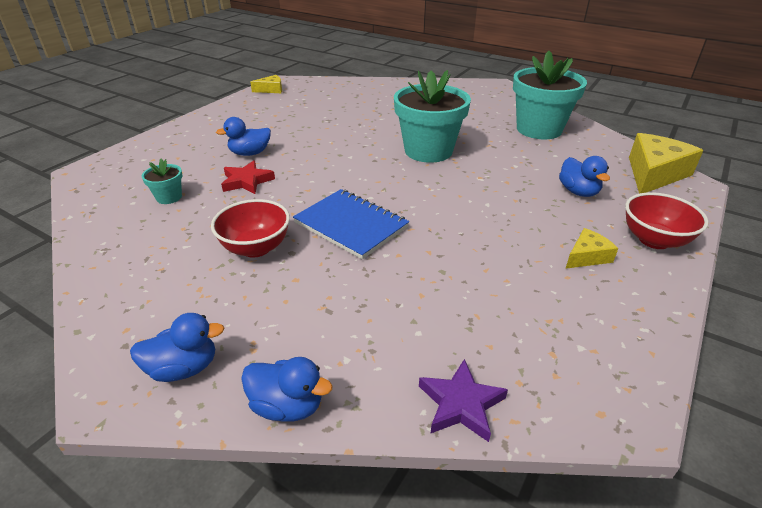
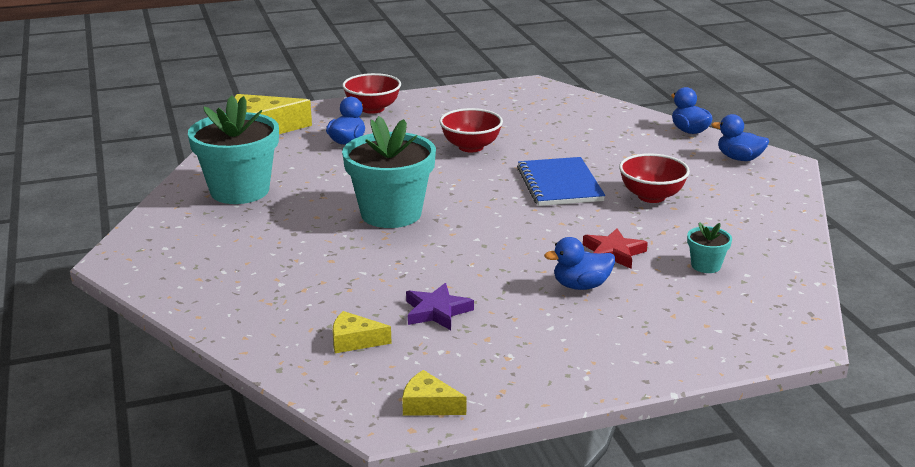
camera: 140 degrees left, 10 degrees down
blue duck [216,117,271,156] -> blue duck turned 150 degrees clockwise [544,237,615,290]
purple star [419,359,508,442] -> purple star moved to [406,283,474,330]
yellow cheese [565,228,618,269] -> yellow cheese moved to [333,311,392,353]
none -> red bowl [439,108,503,152]

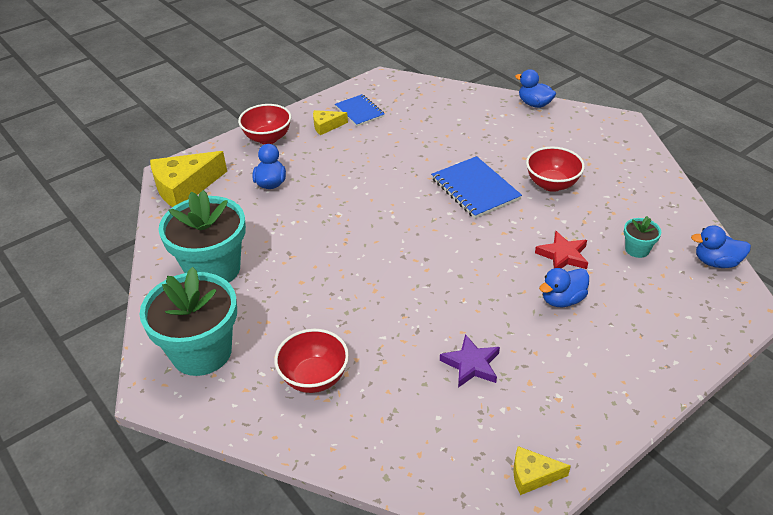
camera: 20 degrees left, 15 degrees up
yellow cheese [333,311,392,353] -> yellow cheese moved to [313,110,348,135]
turquoise flower pot [342,116,436,228] -> turquoise flower pot moved to [140,267,237,376]
red bowl [439,108,503,152] -> red bowl moved to [274,329,349,393]
blue duck [712,114,769,161] -> blue duck moved to [691,225,751,268]
none -> blue notebook [335,94,385,126]

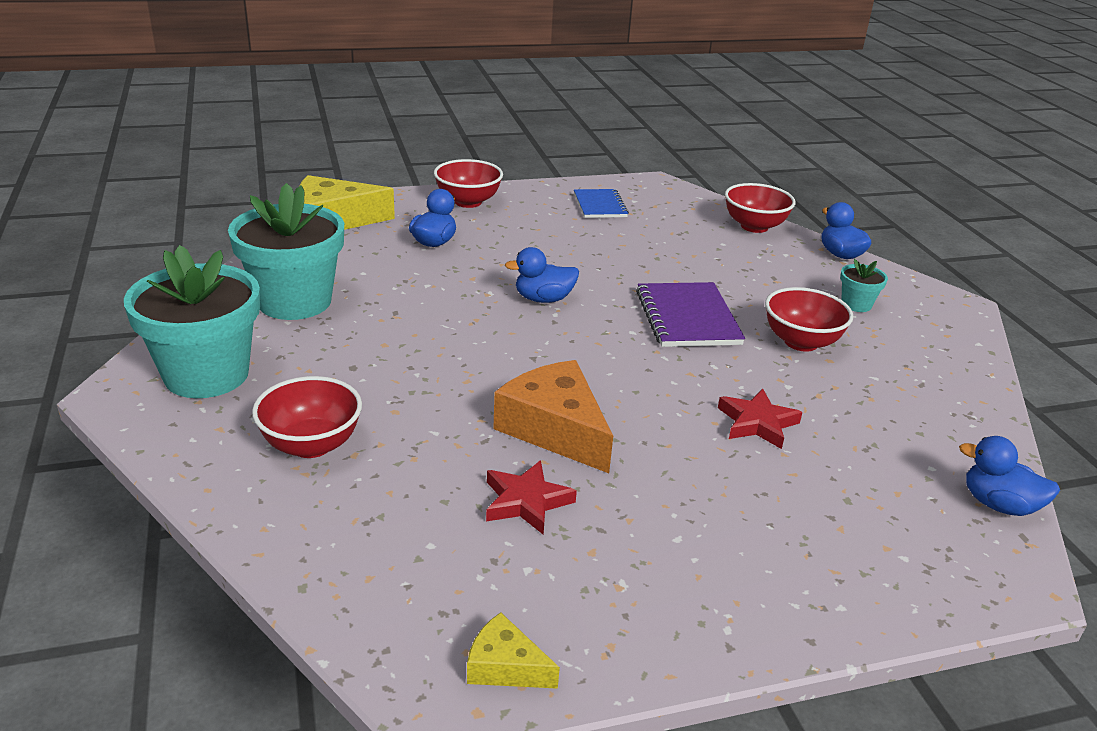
camera: 20 degrees right, 10 degrees down
yellow cheese [313,110,348,135] -> none
blue notebook [431,156,522,219] -> purple notebook [636,282,745,347]
purple star [440,334,500,388] -> red star [486,460,577,535]
blue duck [539,268,589,307] -> blue duck moved to [505,247,579,303]
turquoise flower pot [624,216,661,258] -> turquoise flower pot moved to [840,259,888,312]
none -> orange cheese [493,360,613,473]
none -> red bowl [725,183,796,233]

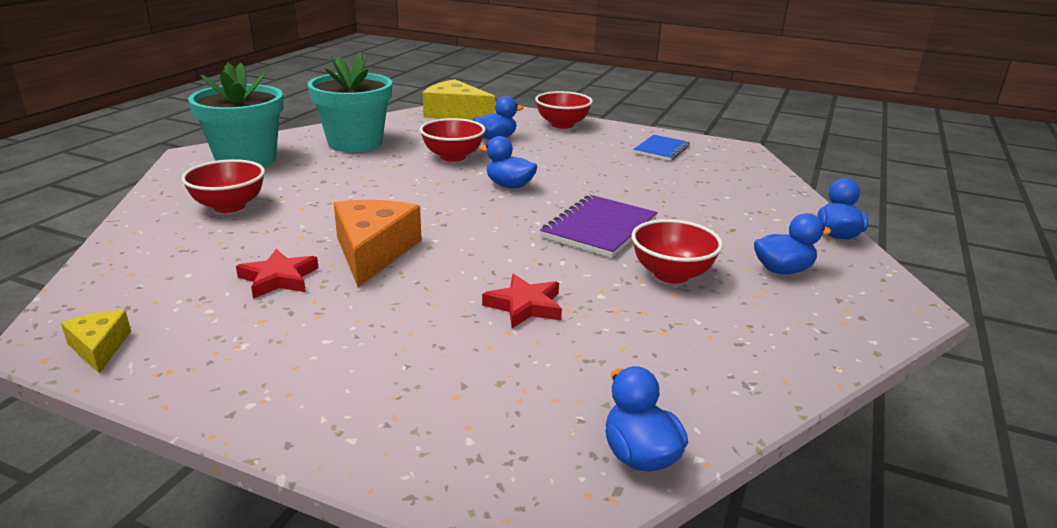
camera: 40 degrees right, 5 degrees down
red bowl [725,183,796,233] -> red bowl moved to [420,118,485,162]
turquoise flower pot [840,259,888,312] -> blue duck [754,213,832,274]

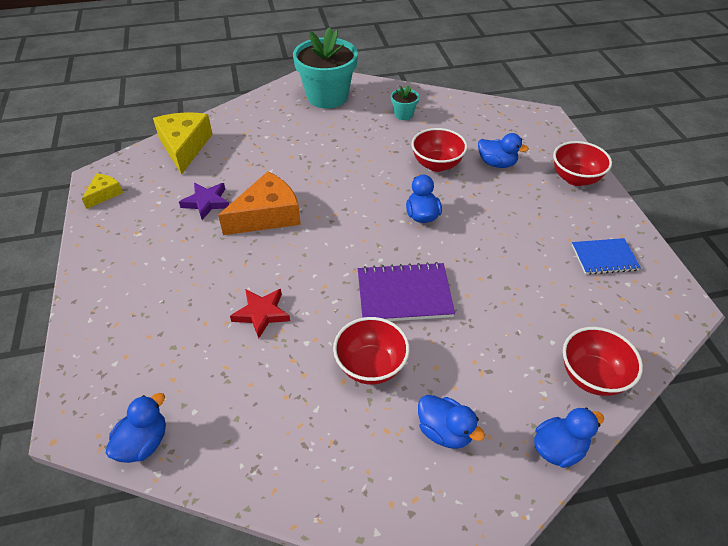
camera: 55 degrees right, 20 degrees up
red bowl [181,159,265,213] -> red bowl moved to [563,327,643,396]
red star [236,249,318,299] -> purple star [179,183,229,220]
turquoise flower pot [307,52,392,152] -> turquoise flower pot [391,86,419,120], size x0.44
yellow cheese [423,79,495,120] -> yellow cheese moved to [153,112,213,174]

